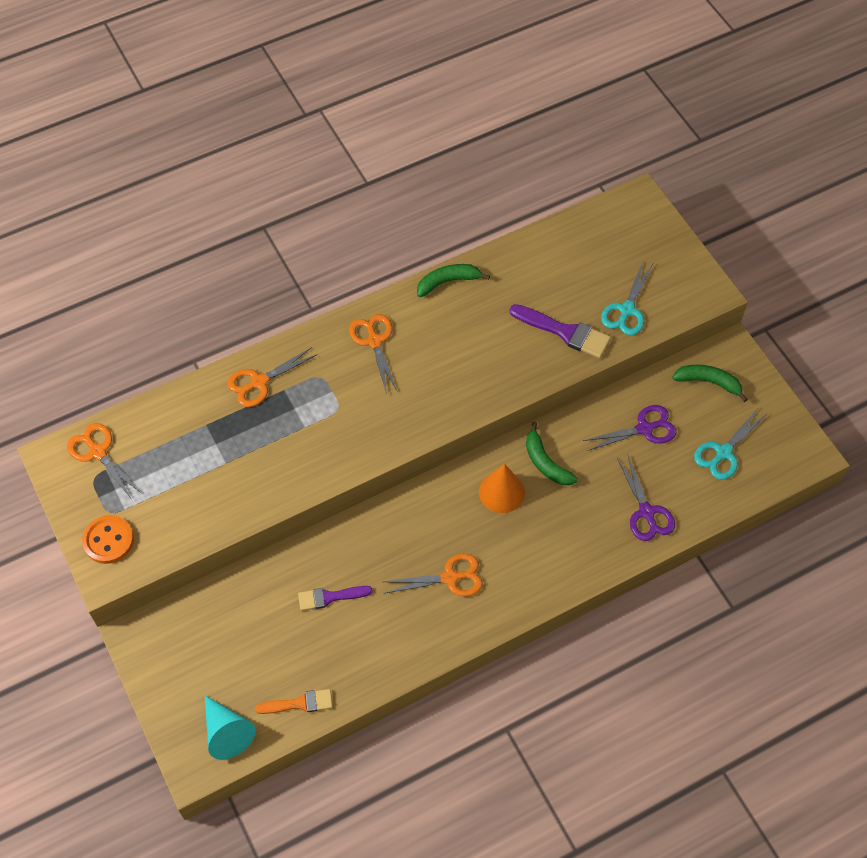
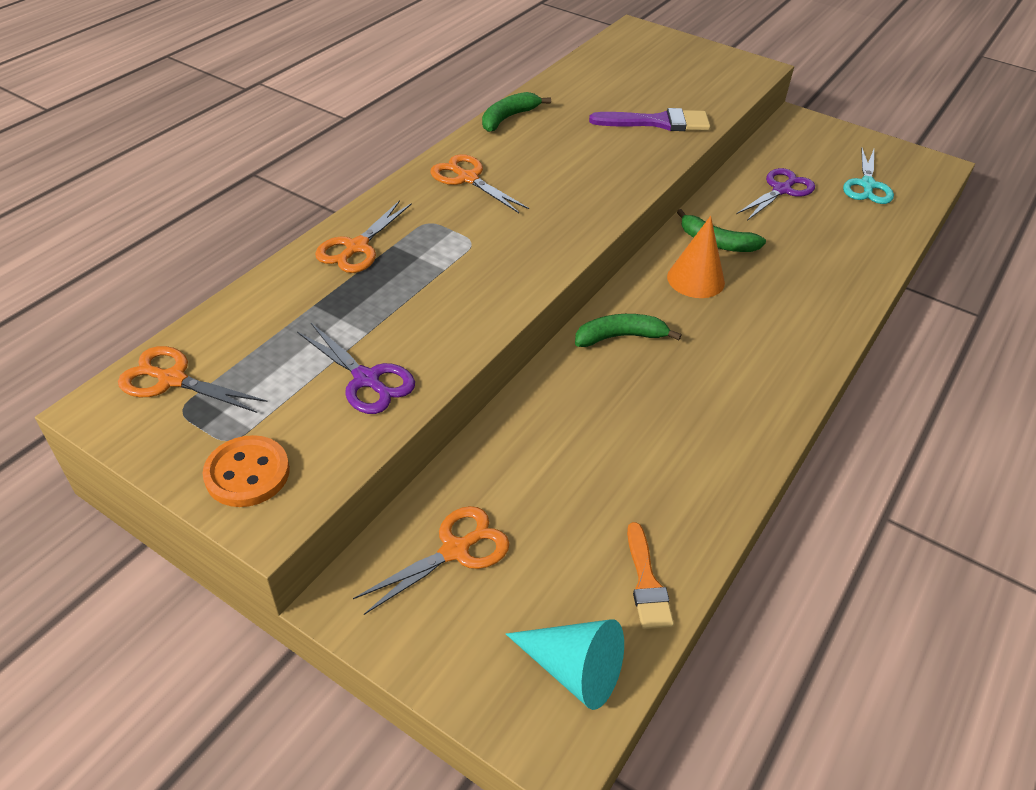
camera: 30 degrees left, 15 degrees down
orange brush [255,689,333,714] -> orange brush turned 120 degrees clockwise [627,522,674,629]
purple brush [298,586,373,611] -> none
orange scissors [384,553,483,596] -> orange scissors moved to [353,506,510,615]
turquoise scissors [601,262,653,335] -> none
purple scissors [617,454,675,541] -> purple scissors moved to [297,323,415,414]
green banana [672,365,748,402] -> green banana moved to [575,314,681,347]

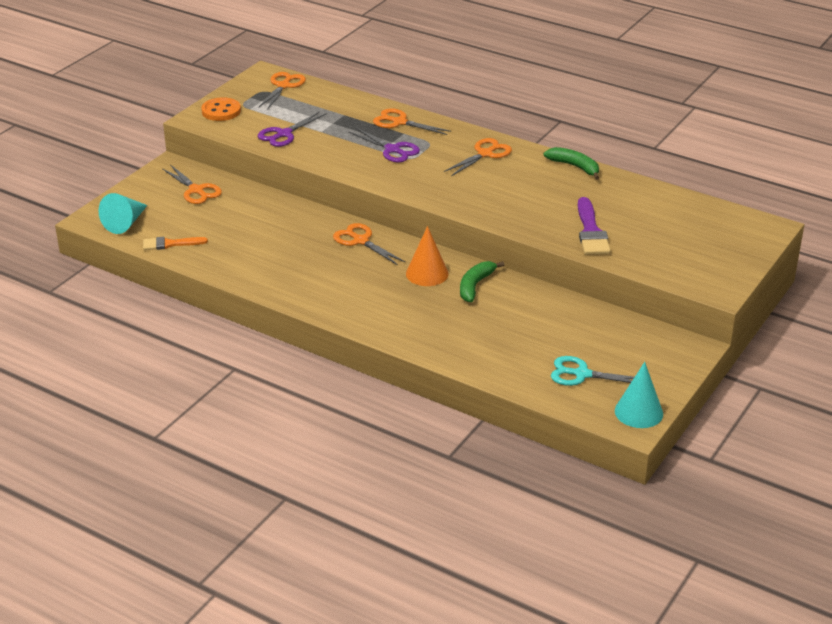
camera: 90 degrees right, 10 degrees down
green banana [575,314,681,347] -> orange scissors [333,223,405,265]
purple scissors [736,168,815,221] -> purple scissors moved to [349,127,420,162]
none -> turquoise cone [615,362,663,428]

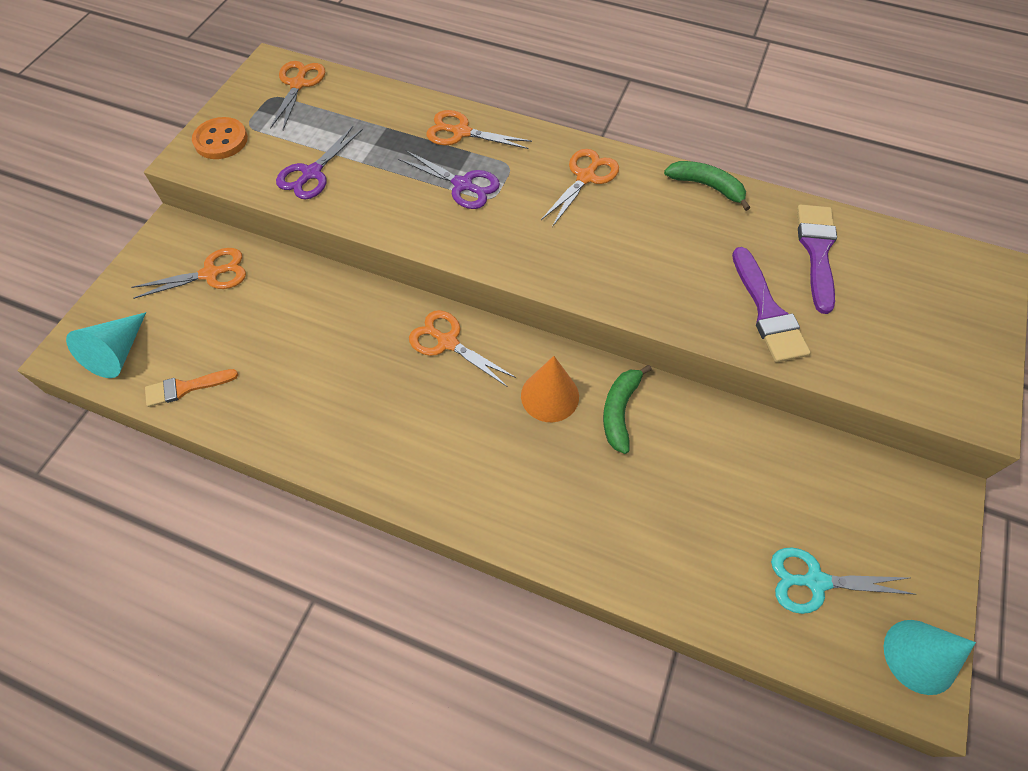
camera: 10 degrees left, 25 degrees up
orange scissors [162,164,222,204] -> orange scissors turned 60 degrees counterclockwise [131,248,246,299]
none -> purple brush [797,205,837,314]

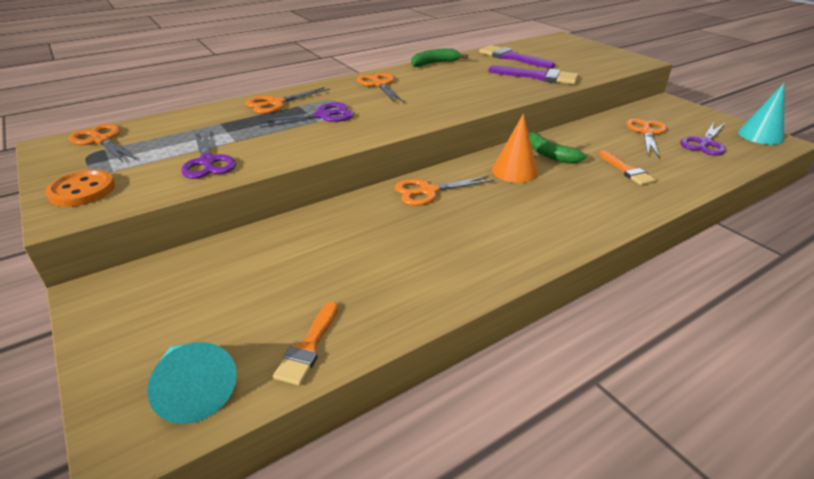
camera: 55 degrees left, 25 degrees down
orange scissors [131,248,246,299] -> orange scissors moved to [626,119,667,157]
turquoise scissors [771,547,914,614] -> purple scissors [680,122,726,156]
none -> orange brush [599,150,656,185]

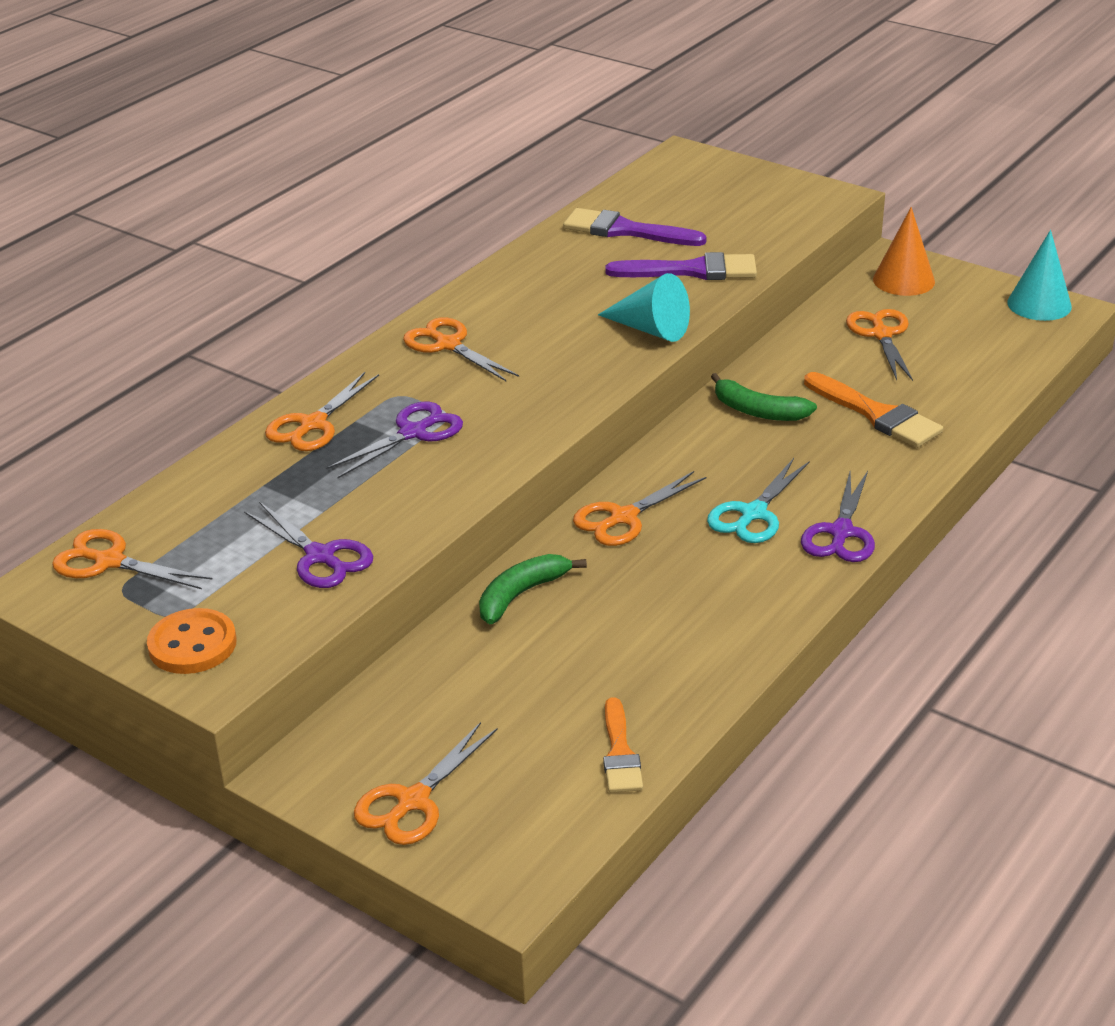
camera: 20 degrees left, 0 degrees up
turquoise cone [147,342,237,424] -> turquoise cone moved to [598,273,690,342]
green banana [411,48,468,67] -> green banana moved to [479,554,587,624]
orange cone [492,114,538,183] -> orange cone moved to [873,207,935,296]
orange brush [599,150,656,185] -> orange brush [804,372,943,448], size x1.53
purple scissors [680,122,726,156] -> purple scissors moved to [801,471,875,562]
none -> orange scissors [354,722,498,845]
none -> turquoise scissors [707,458,810,543]

